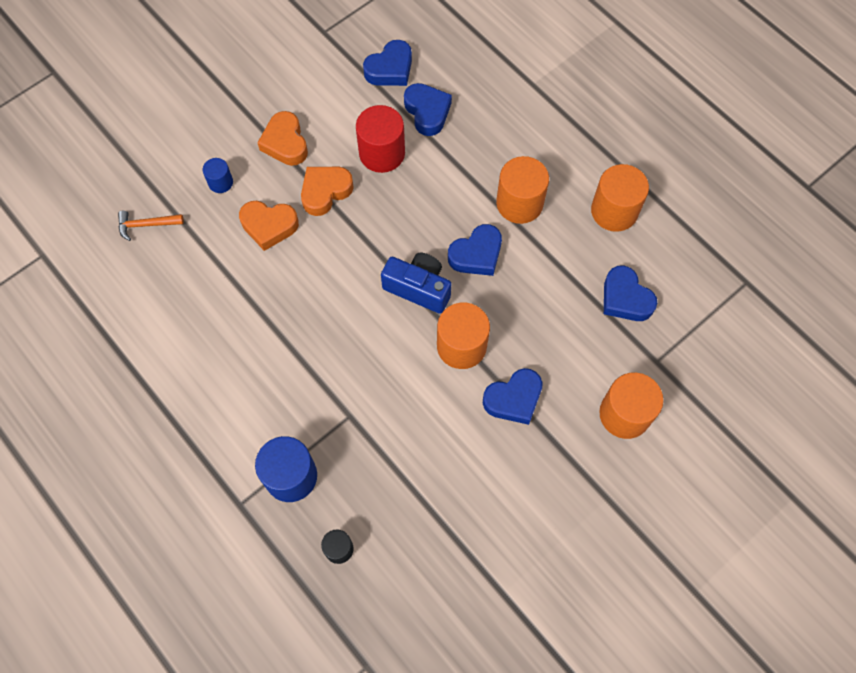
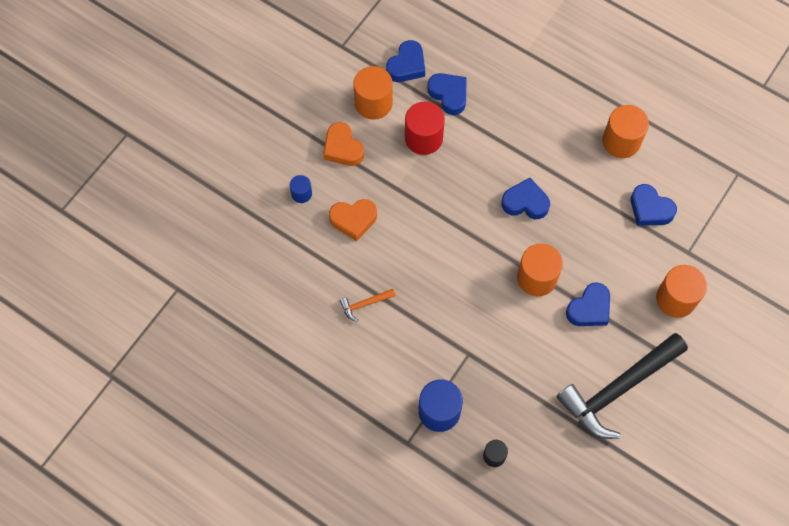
camera: 15 degrees left, 0 degrees up
orange hammer [118,211,184,241] -> orange hammer moved to [339,289,396,322]
orange heart [301,167,354,216] -> none
blue camera [381,253,452,314] -> none
blue heart [448,224,502,276] -> blue heart turned 120 degrees counterclockwise [501,178,550,219]
orange cylinder [496,156,549,224] -> orange cylinder moved to [353,66,393,120]
none -> black hammer [556,333,688,439]

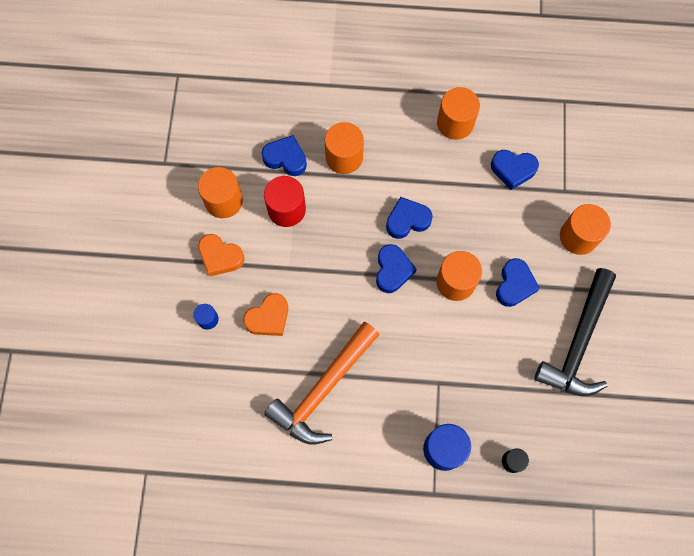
camera: 30 degrees left, 5 degrees up
orange hammer [339,289,396,322] -> orange hammer [264,322,380,444], size x2.46
blue heart [386,40,425,82] -> blue heart moved to [376,244,417,293]
none -> orange cylinder [325,122,364,174]

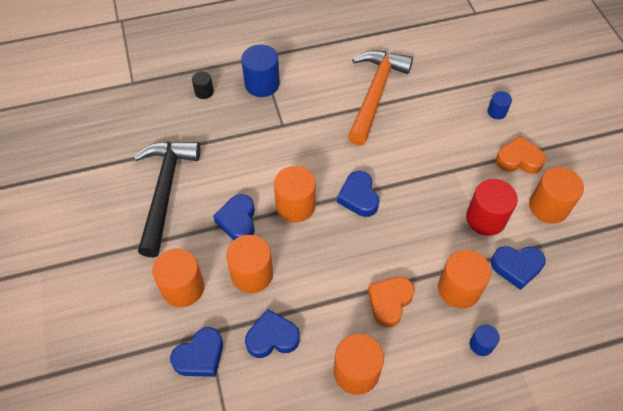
camera: 160 degrees right, 15 degrees down
orange heart [243,293,288,336] -> orange heart moved to [368,277,415,327]
blue heart [386,197,433,239] -> blue heart moved to [170,327,223,377]
none -> orange cylinder [226,235,273,293]
none -> blue cylinder [470,325,500,356]

